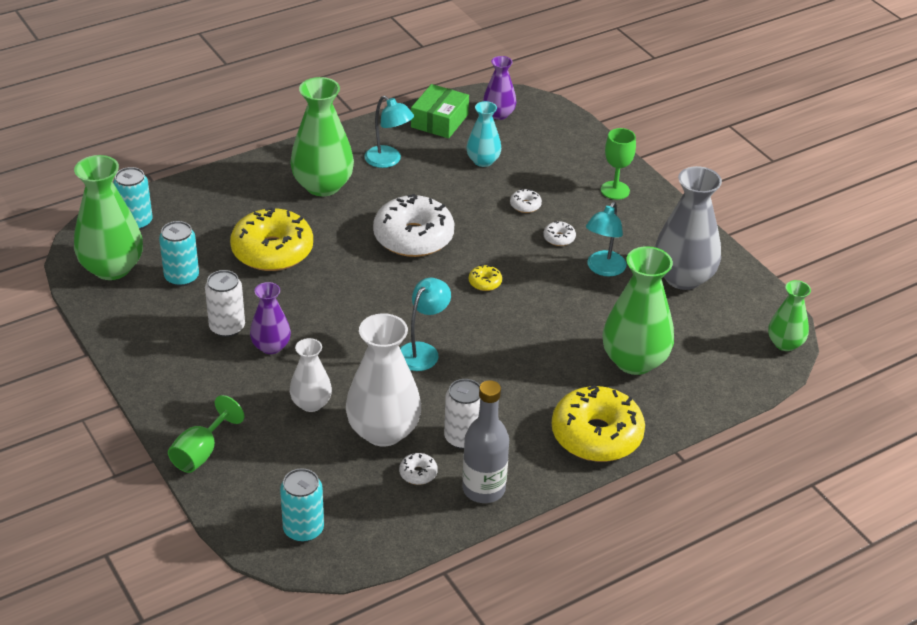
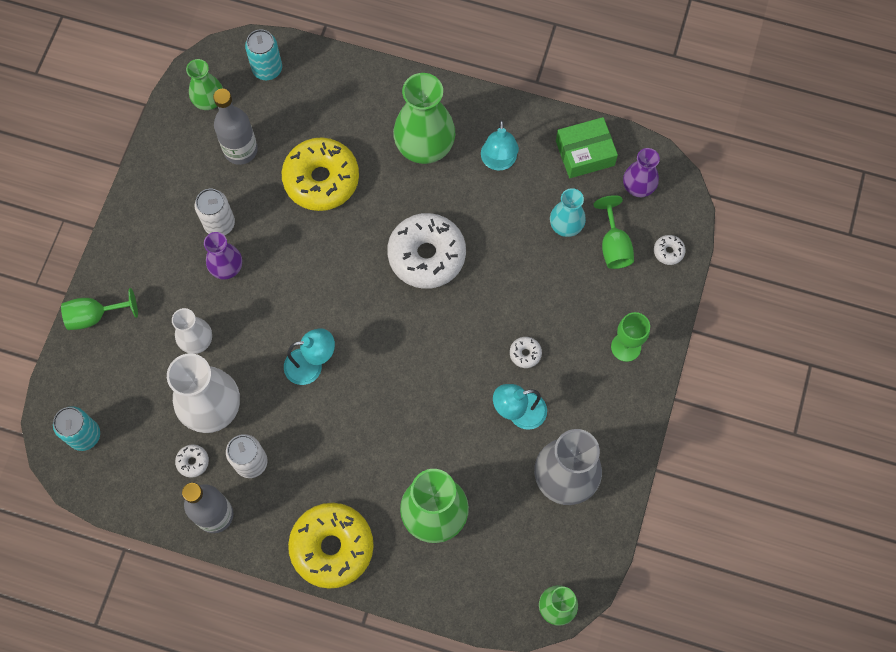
camera: 50 degrees right, 30 degrees up
green vase [74,155,143,280] -> green vase [186,59,223,110], size x0.57
turquoise can [159,221,199,286] -> grey bottle [213,89,258,165]
yellow donut [469,265,502,291] -> none
white donut [510,189,542,213] -> white donut moved to [654,235,685,265]
none -> green goblet [594,195,634,269]

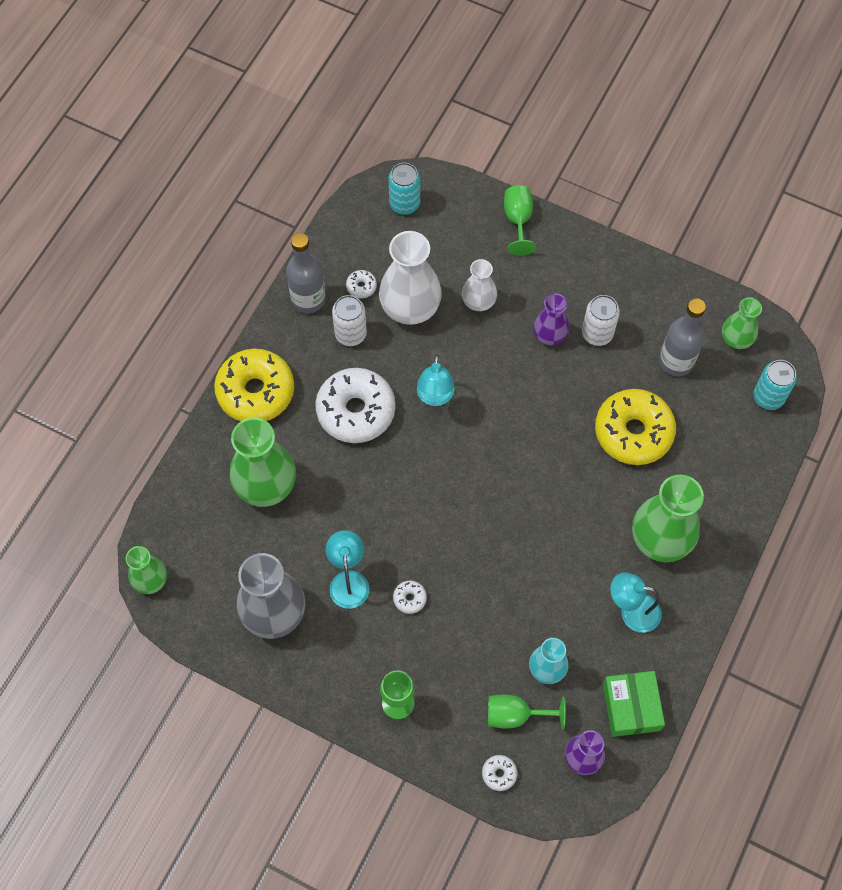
camera: 100 degrees right, 5 degrees down
white donut [387,213,466,289] -> white donut moved to [315,368,395,443]

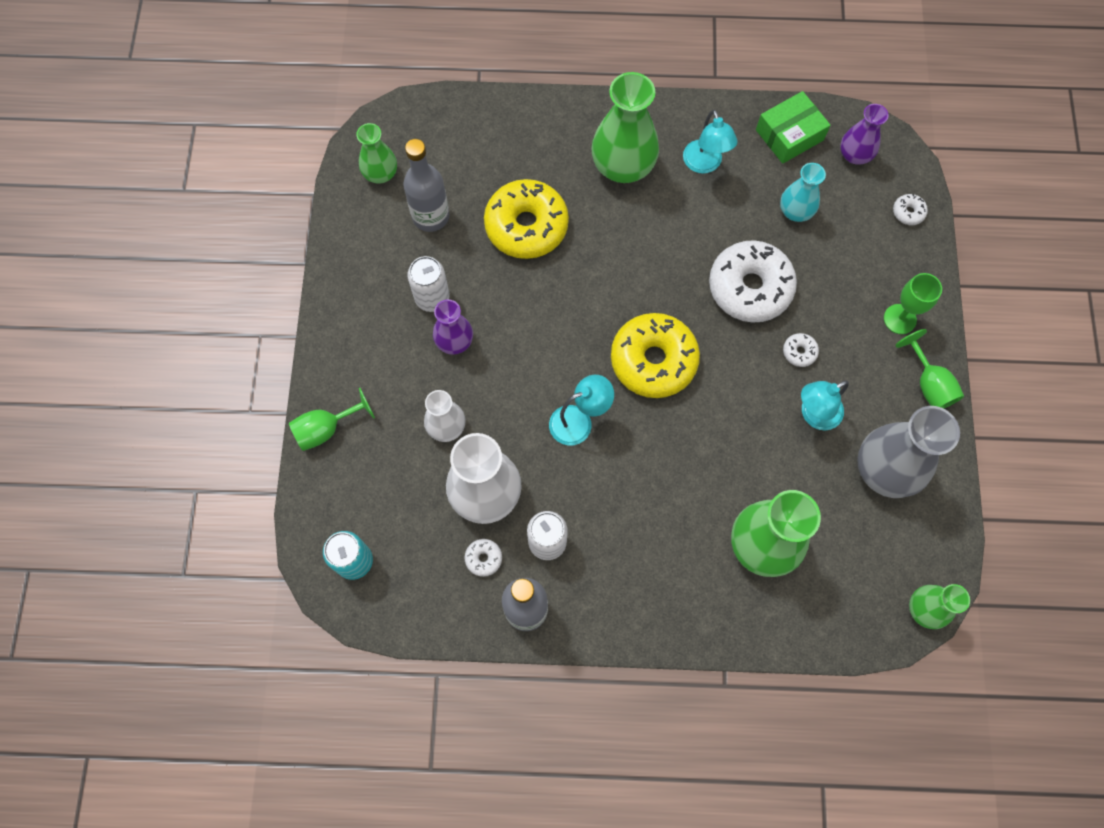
camera: 115 degrees left, 5 degrees up
yellow donut [214,349,294,421] -> yellow donut moved to [611,313,700,398]
white donut [315,368,395,443] -> white donut moved to [709,240,797,323]
green goblet [488,694,566,730] -> green goblet moved to [895,329,964,409]
turquoise can [753,360,797,410] -> none

